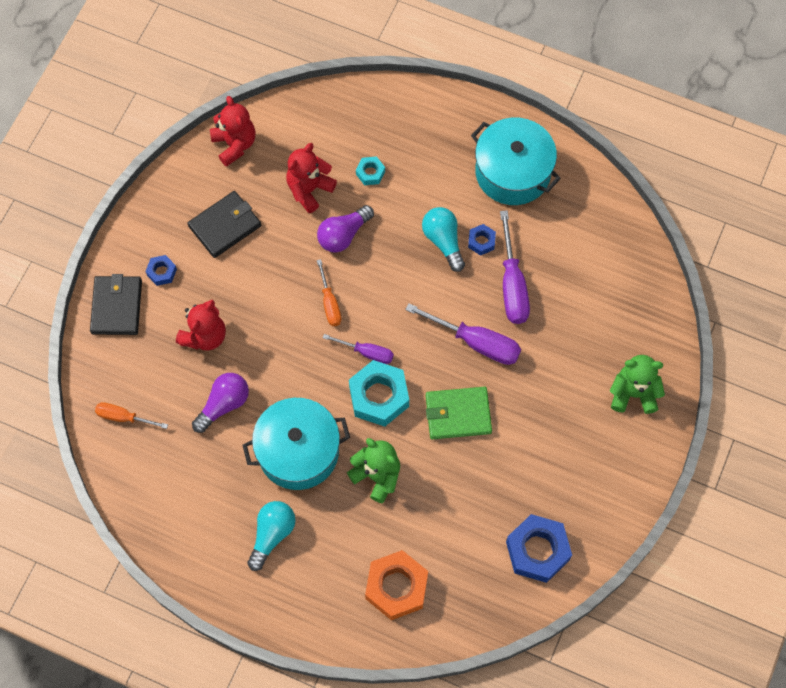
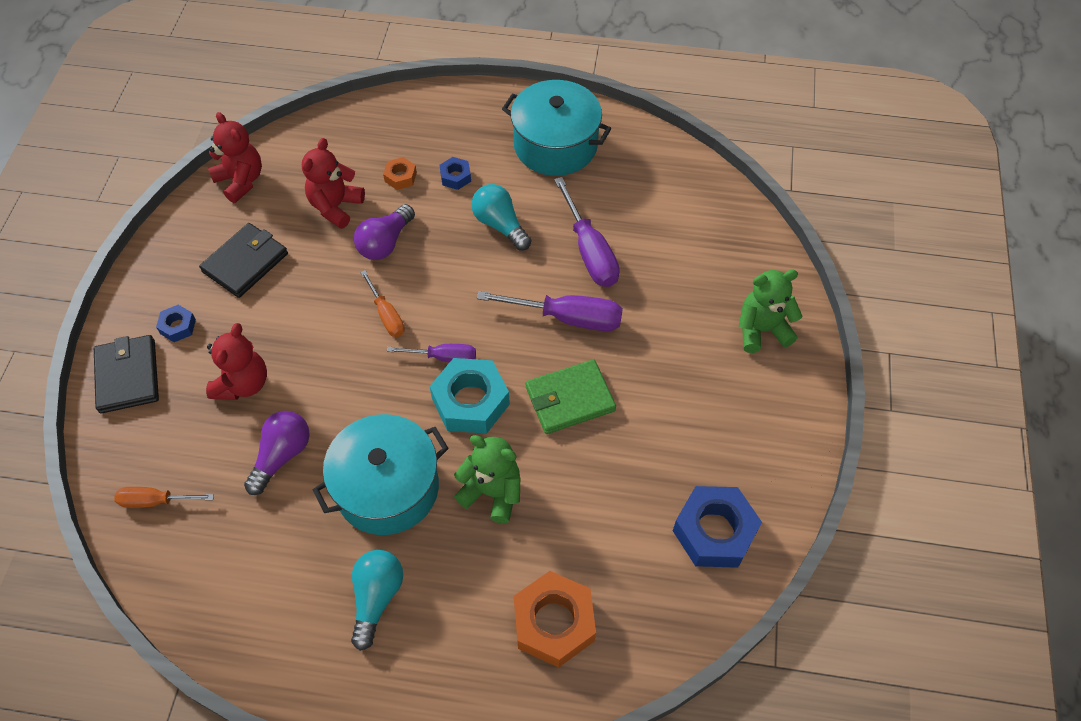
camera: 15 degrees left, 10 degrees down
turquoise nut [356,156,385,185] -> orange nut [383,157,417,190]
blue nut [468,224,496,256] -> blue nut moved to [440,157,471,190]

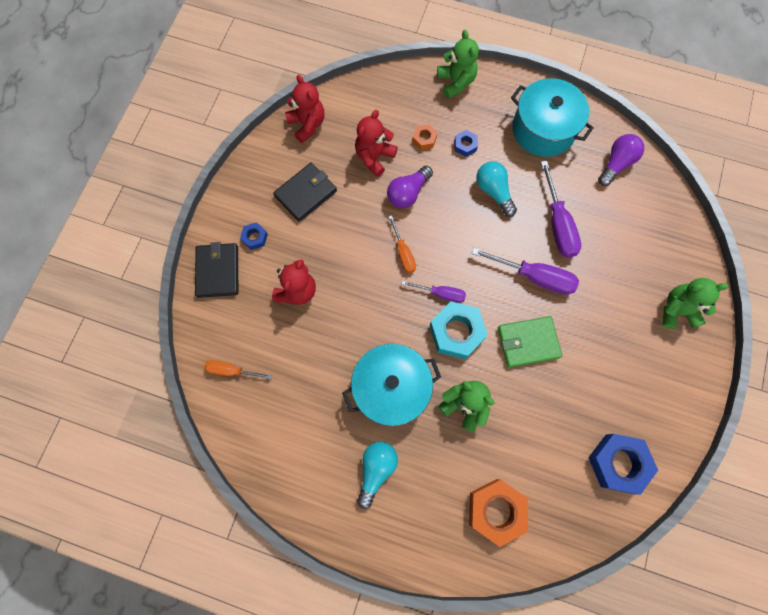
camera: 10 degrees right, 15 degrees up
purple light bulb [244,411,310,495] -> purple light bulb moved to [598,134,644,186]
none -> green teddy bear [437,30,479,99]

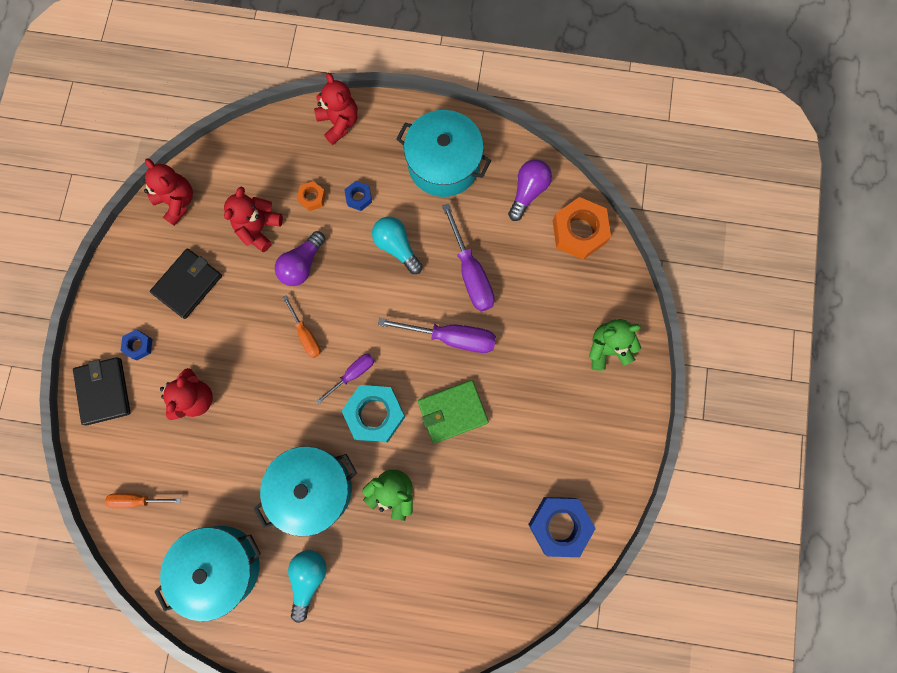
camera: 10 degrees left, 5 degrees up
purple screwdriver [402,281,466,303] -> purple screwdriver turned 45 degrees counterclockwise [316,354,374,405]
green teddy bear [437,30,479,99] -> red teddy bear [314,73,358,145]
orange nut [469,479,528,547] -> orange nut moved to [553,197,611,260]
none -> turquoise pot [154,526,261,621]

